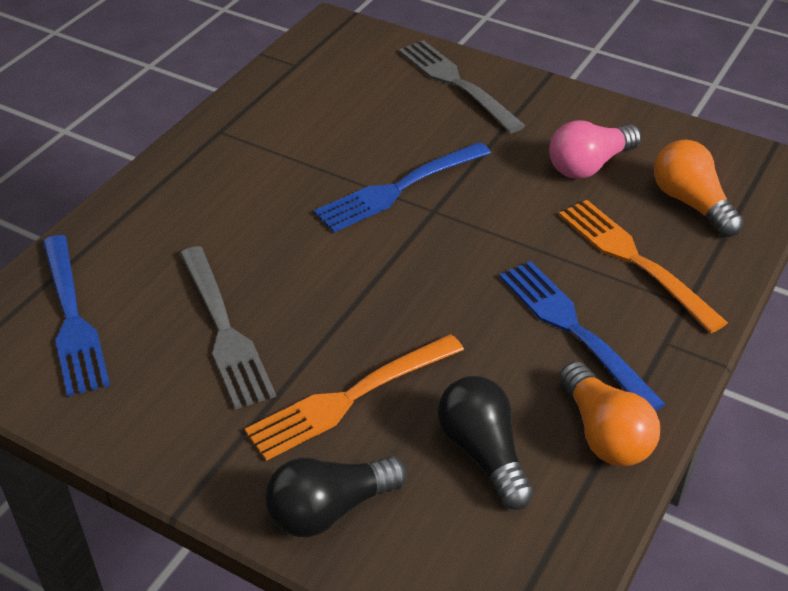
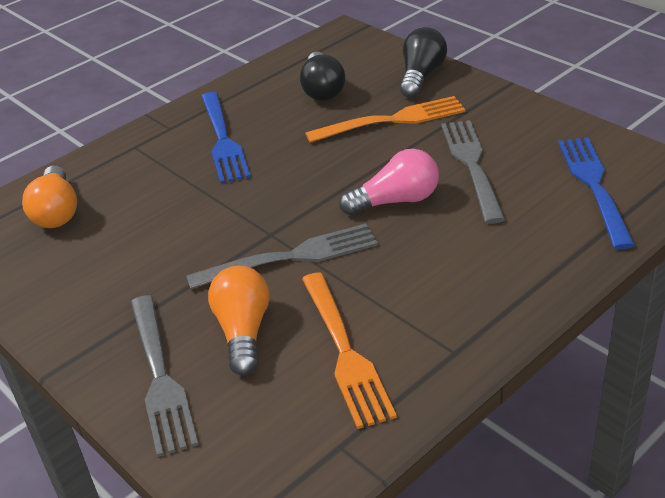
camera: 160 degrees left, 5 degrees down
black light bulb [265,456,407,537] -> black light bulb turned 60 degrees counterclockwise [400,27,447,98]
blue fork [314,142,491,233] -> grey fork [186,224,378,289]
pink light bulb [549,120,642,179] -> pink light bulb moved to [339,149,439,216]
orange fork [559,200,728,333] -> orange fork moved to [302,272,397,429]
orange light bulb [559,361,660,466] -> orange light bulb moved to [208,266,269,376]

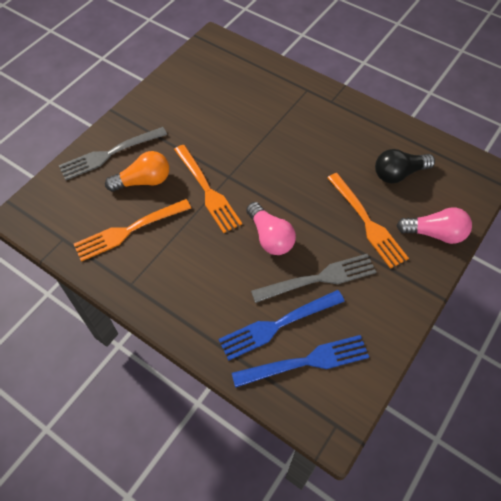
camera: 75 degrees right, 20 degrees up
orange light bulb [22,166,77,228] -> none
grey fork [186,224,378,289] -> orange fork [174,145,242,233]
blue fork [201,92,251,184] -> blue fork moved to [218,290,345,361]
black light bulb [400,27,447,98] -> pink light bulb [396,207,472,244]

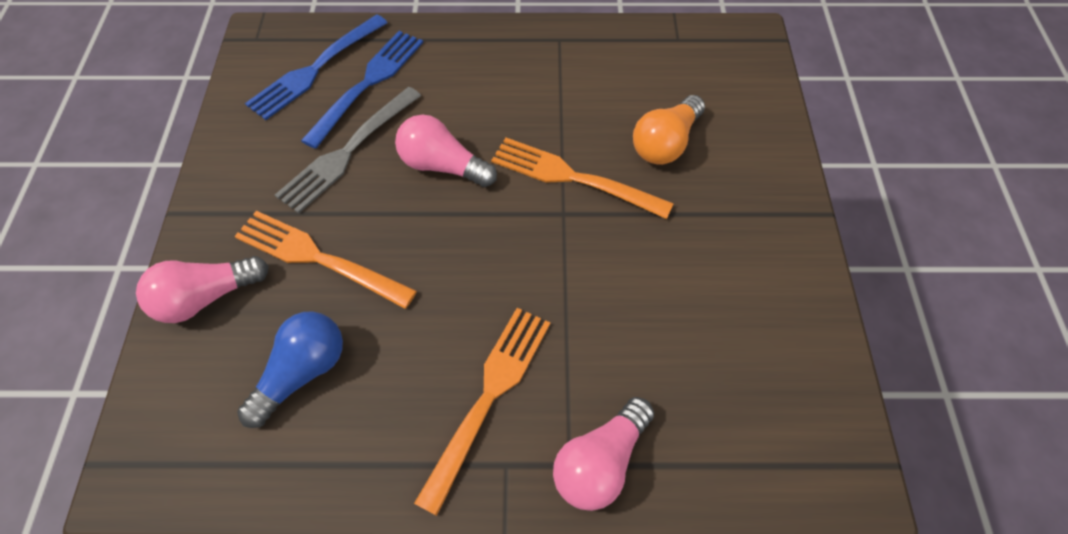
camera: 145 degrees right, 0 degrees up
grey fork [59,127,167,180] -> none
orange fork [74,199,191,262] -> orange fork moved to [414,308,550,516]
black light bulb [375,149,435,183] -> blue light bulb [237,311,343,428]
none -> pink light bulb [553,397,654,511]

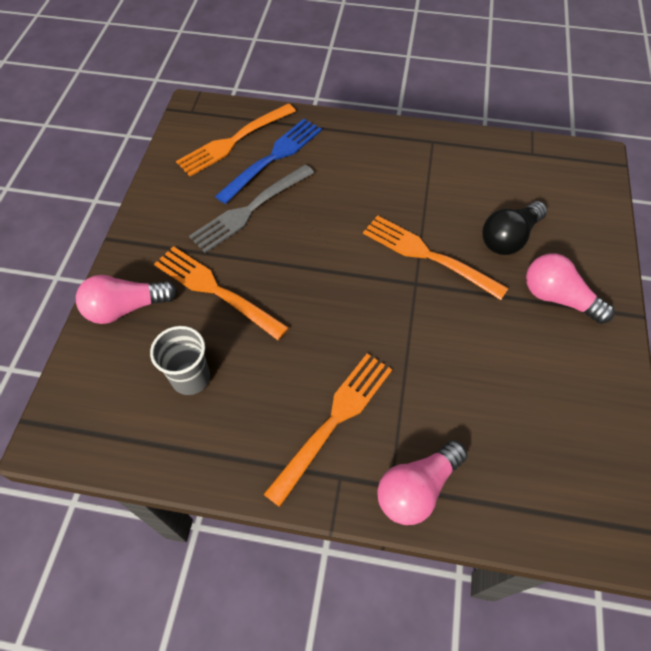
camera: 10 degrees right, 0 degrees up
blue light bulb [237,311,343,428] -> grey cup [150,326,210,395]
blue fork [245,14,388,120] -> orange fork [176,104,296,176]
pink light bulb [395,115,497,187] -> pink light bulb moved to [526,253,614,324]
orange light bulb [633,95,705,165] -> black light bulb [482,201,547,255]

